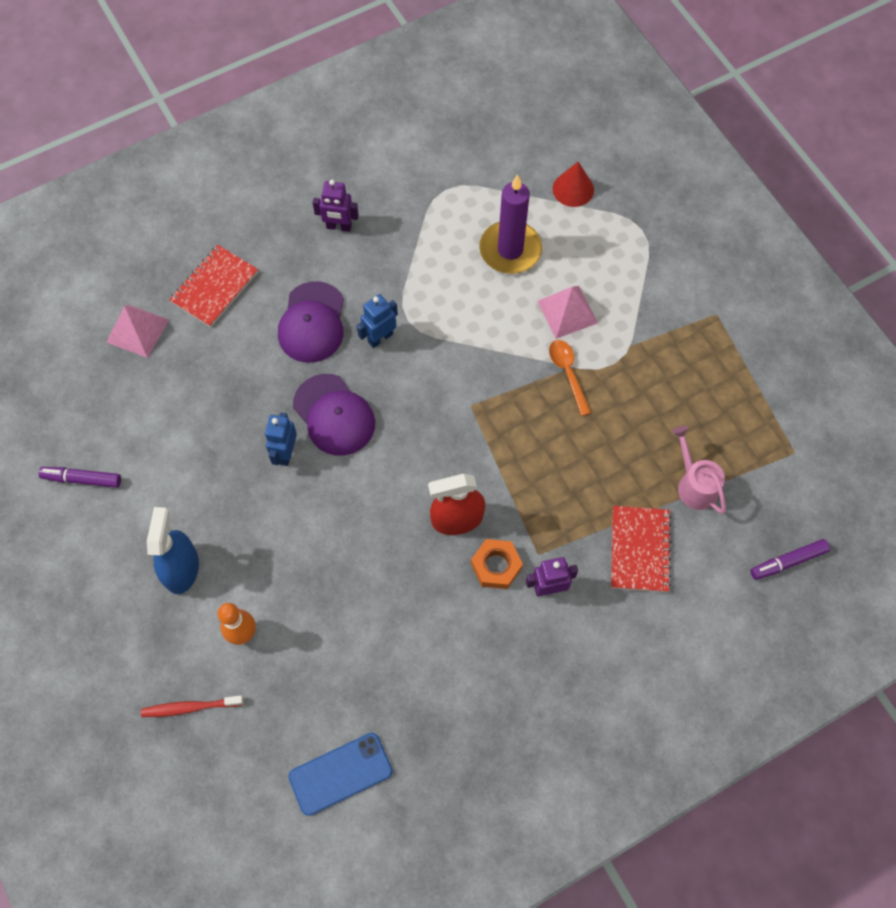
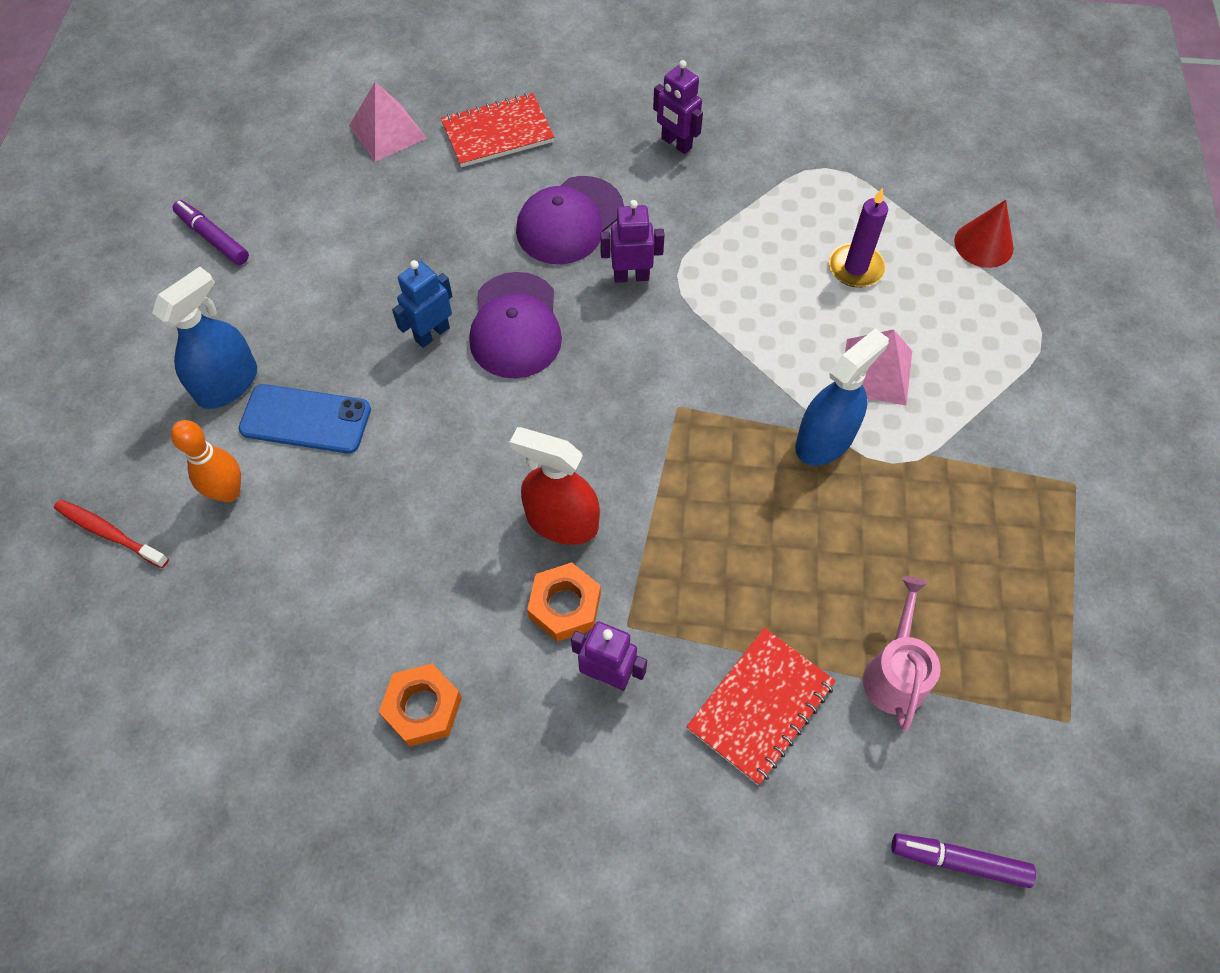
camera: 35 degrees right, 5 degrees down
blue phone [288,733,393,816] -> blue phone moved to [238,384,371,454]
blue robot [357,294,398,348] -> purple robot [600,200,665,283]
purple candle [479,174,542,274] -> purple candle [829,188,888,287], size x0.65
orange spoon [549,340,591,416] -> blue spray bottle [795,328,889,466]
none -> orange nut [379,663,462,747]

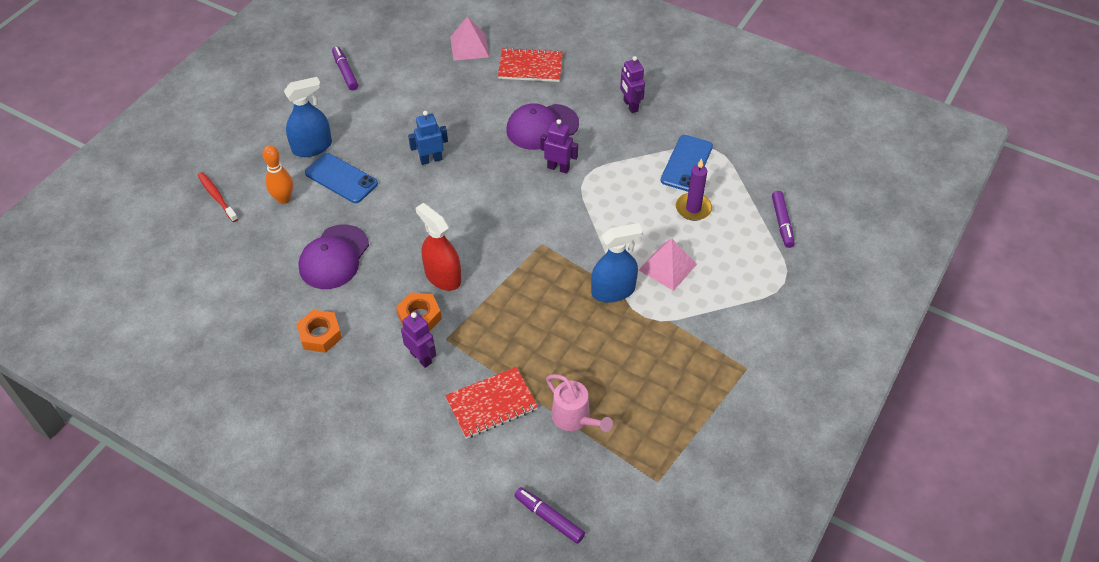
camera: 25 degrees right, 10 degrees down
purple cap [469,272,562,379] -> purple cap moved to [298,225,369,289]
pink watering can [863,576,941,731] -> pink watering can turned 105 degrees clockwise [546,374,613,432]
red cone [954,200,1014,268] -> purple marker [772,191,795,248]
none -> blue phone [660,135,713,192]

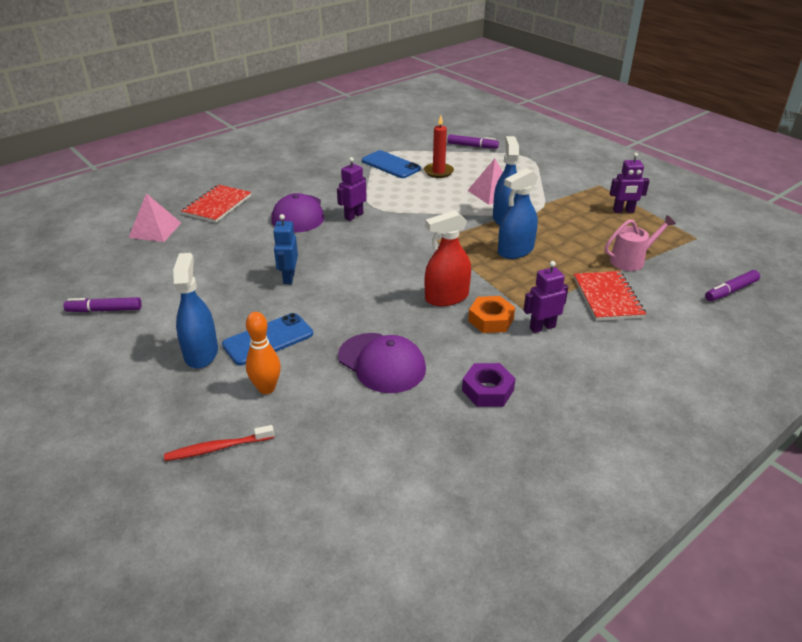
camera: 70 degrees left, 15 degrees down
orange nut [296,310,342,353] -> purple nut [462,363,516,407]
purple robot [620,56,645,113] -> purple robot moved to [610,153,650,213]
purple candle [676,158,712,221] -> red candle [424,115,454,178]
none -> blue spray bottle [498,168,538,259]

